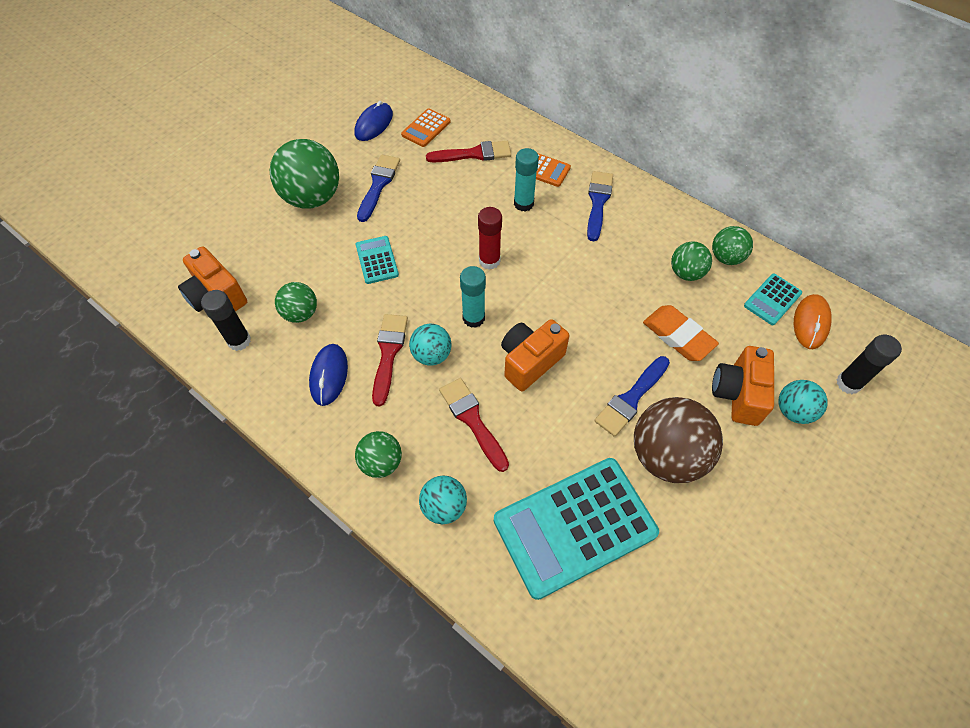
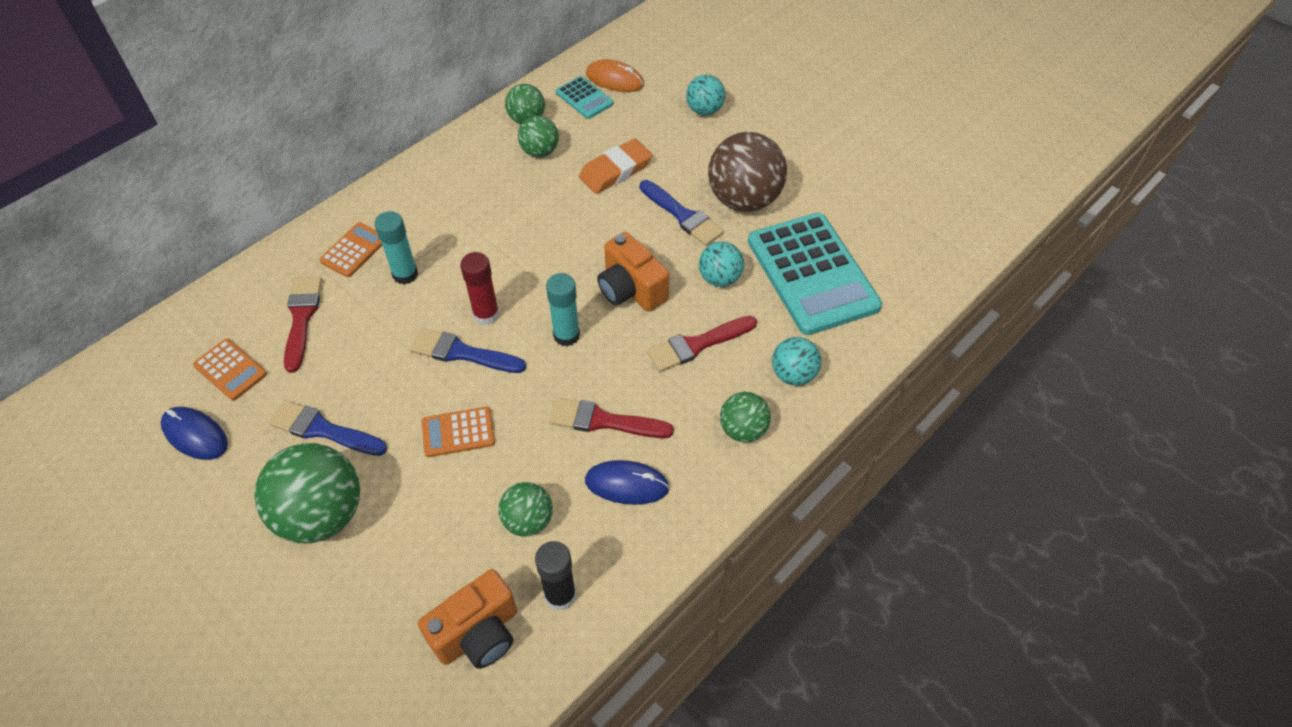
camera: 85 degrees left, 5 degrees down
turquoise calculator [356,236,399,284] -> orange calculator [422,407,495,457]
turquoise ball [409,324,452,366] -> turquoise ball moved to [699,241,744,287]
blue brush [587,171,613,241] -> blue brush moved to [410,328,526,373]
orange camera [712,346,774,426] -> none
black glue stick [836,335,902,394] -> none

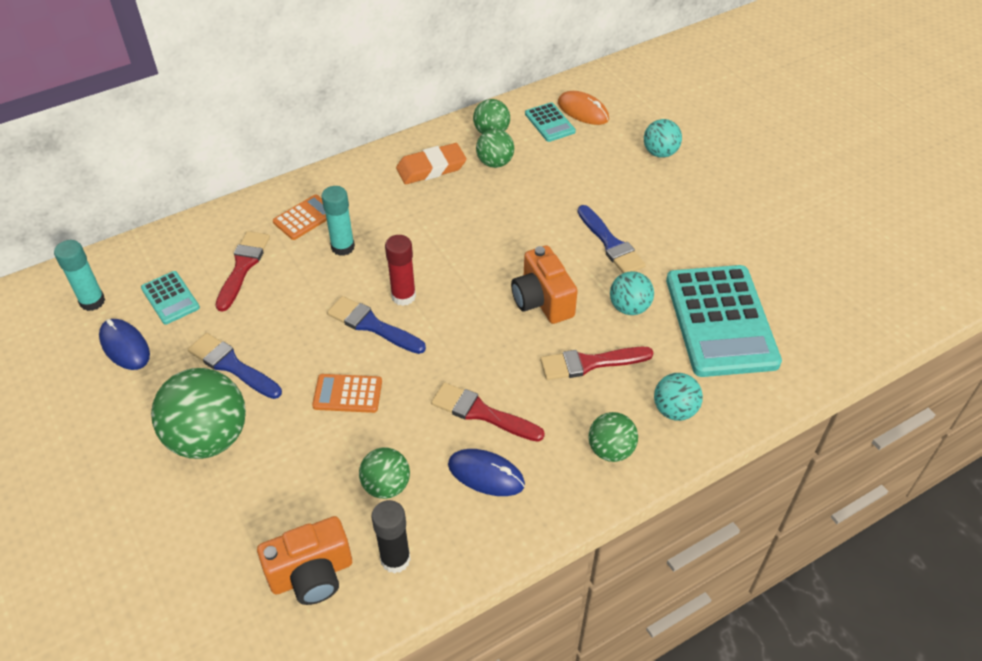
camera: 15 degrees right, 5 degrees down
orange calculator [193,339,267,401] -> turquoise calculator [141,271,200,325]
turquoise glue stick [546,273,580,346] -> turquoise glue stick moved to [54,240,105,311]
orange eraser [579,139,652,194] -> orange eraser moved to [396,143,467,184]
brown ball [708,132,787,212] -> none

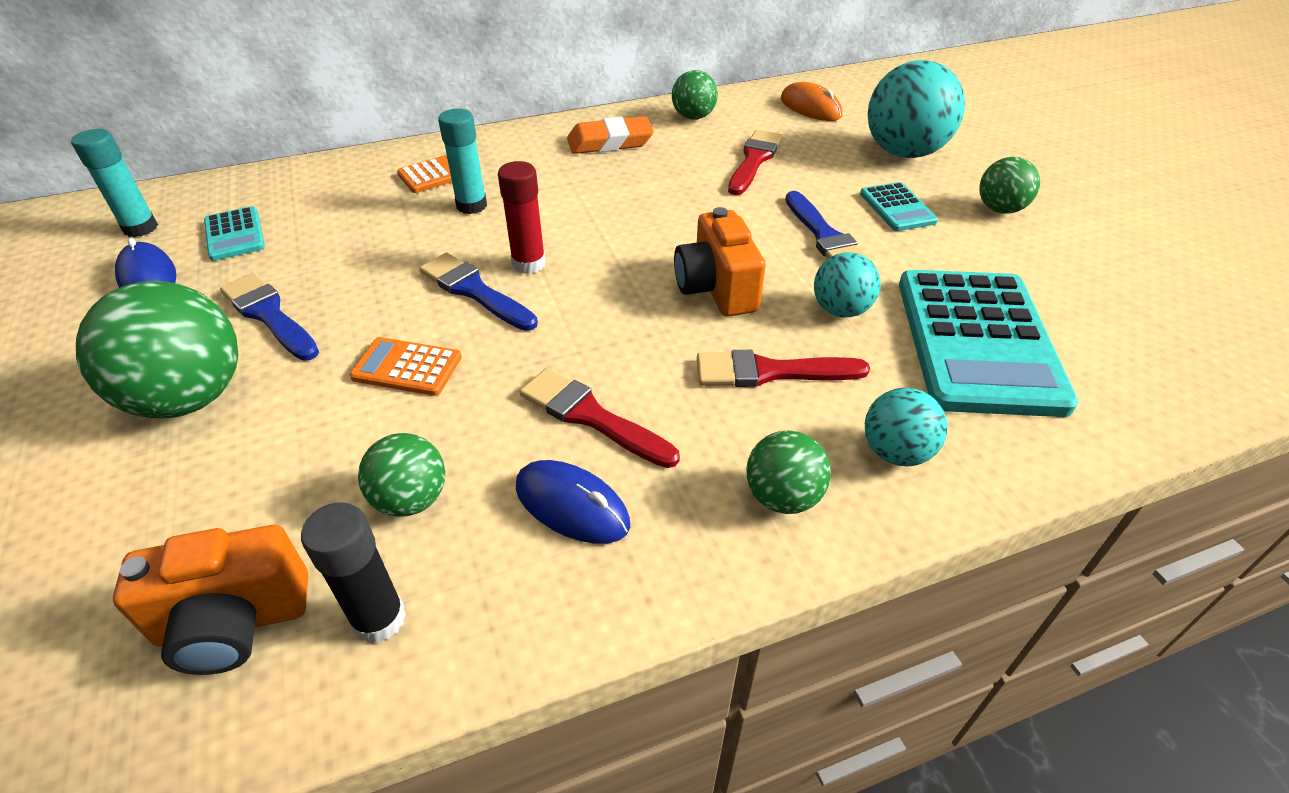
camera: 10 degrees right, 5 degrees down
red brush [215,231,270,312] -> red brush moved to [728,130,783,195]
green ball [476,129,514,168] -> green ball moved to [979,157,1040,214]
turquoise calculator [525,102,576,142] -> turquoise calculator moved to [860,182,938,231]
turquoise ball [644,119,682,158] -> turquoise ball [868,60,965,158], size x1.82

